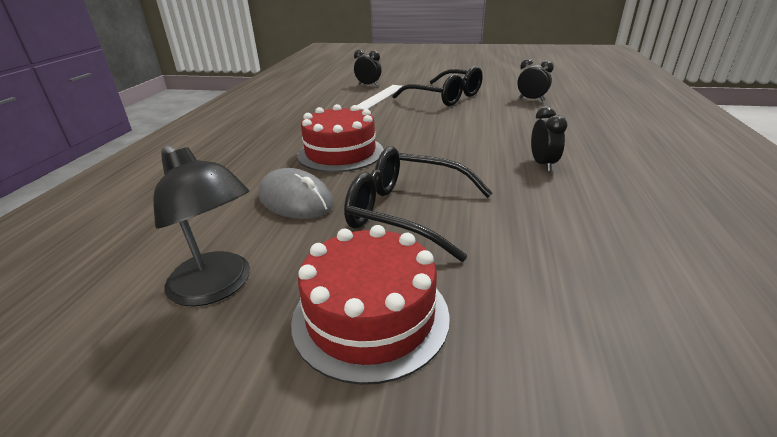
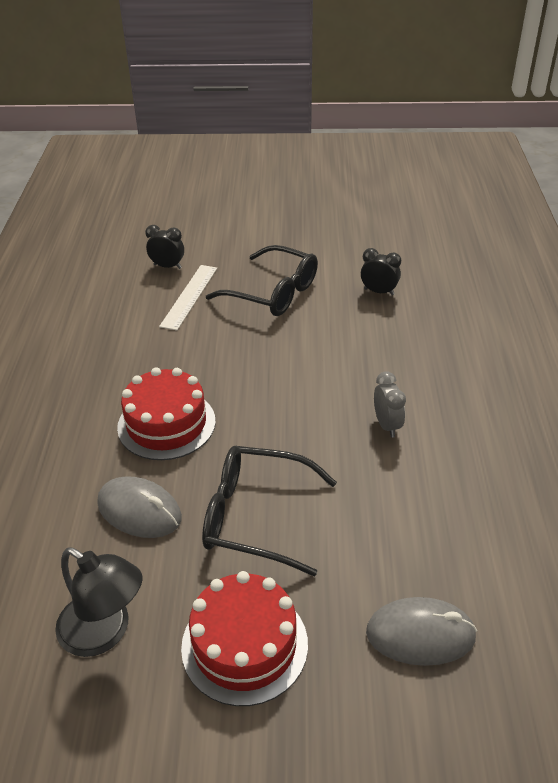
camera: 10 degrees left, 10 degrees up
black clock [531,106,567,171] -> grey clock [374,371,406,438]
none -> grey mouse [366,597,477,666]

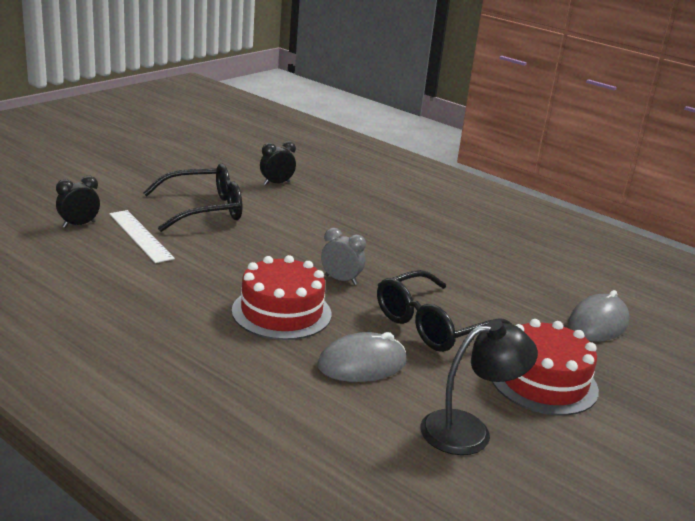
camera: 55 degrees left, 15 degrees down
grey clock [374,371,406,438] -> grey clock moved to [321,228,366,285]

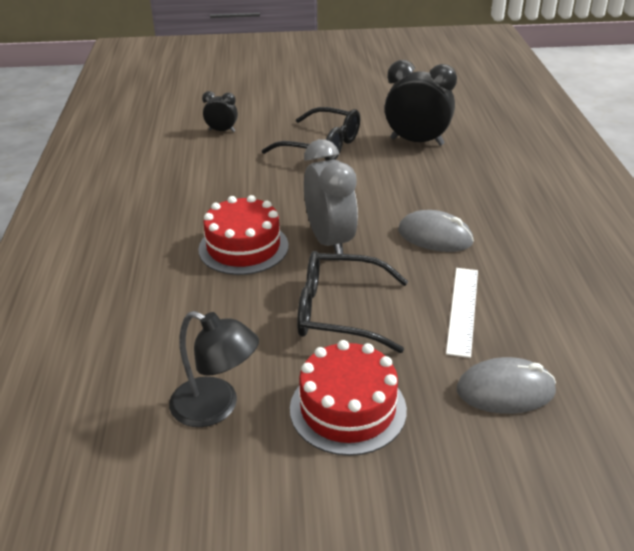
camera: 50 degrees right, 10 degrees up
white ruler [109,210,175,263] -> white ruler moved to [446,268,478,358]
black clock [260,141,296,185] -> black clock [384,60,457,146], size x1.92
grey mouse [317,332,407,382] -> grey mouse moved to [398,210,474,252]
grey clock [321,228,366,285] -> grey clock [304,139,358,254], size x1.92

